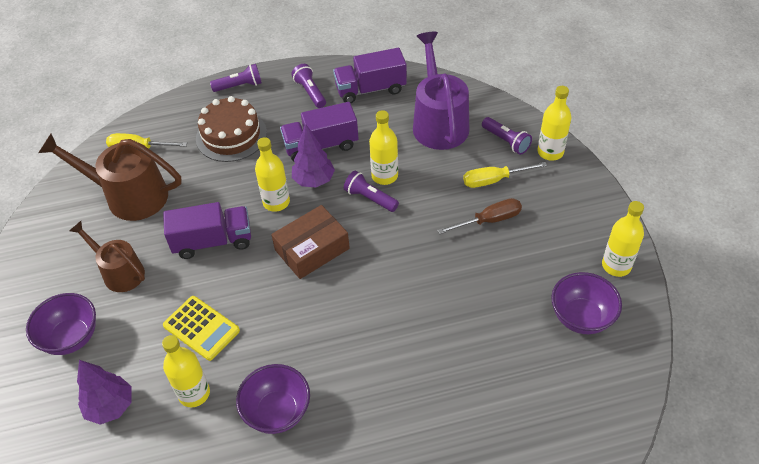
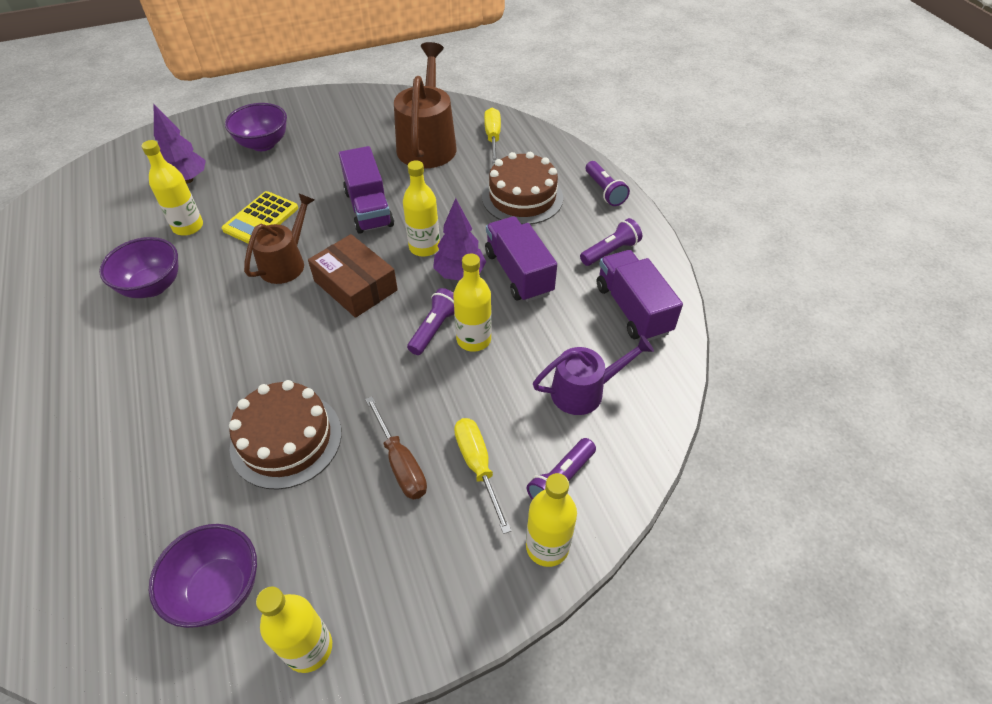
camera: 80 degrees right, 0 degrees up
brown watering can [70,221,145,292] -> brown watering can moved to [244,194,314,284]
purple watering can [413,32,469,150] -> purple watering can [533,335,654,415], size x0.63
none -> brown cake [229,380,342,490]

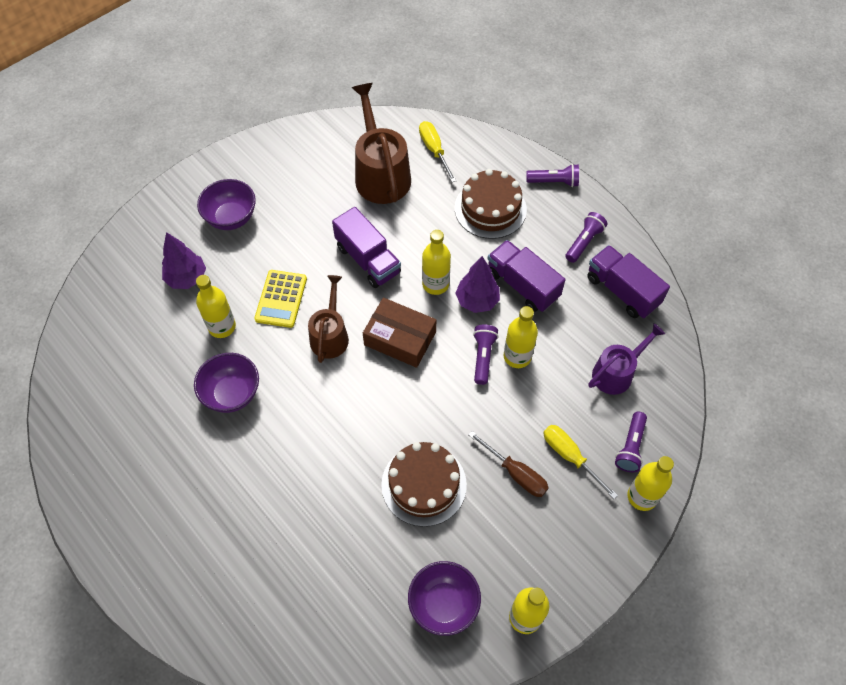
camera: 20 degrees left, 10 degrees up
purple flashlight [586,161,630,206] -> purple flashlight turned 45 degrees counterclockwise [527,164,579,187]

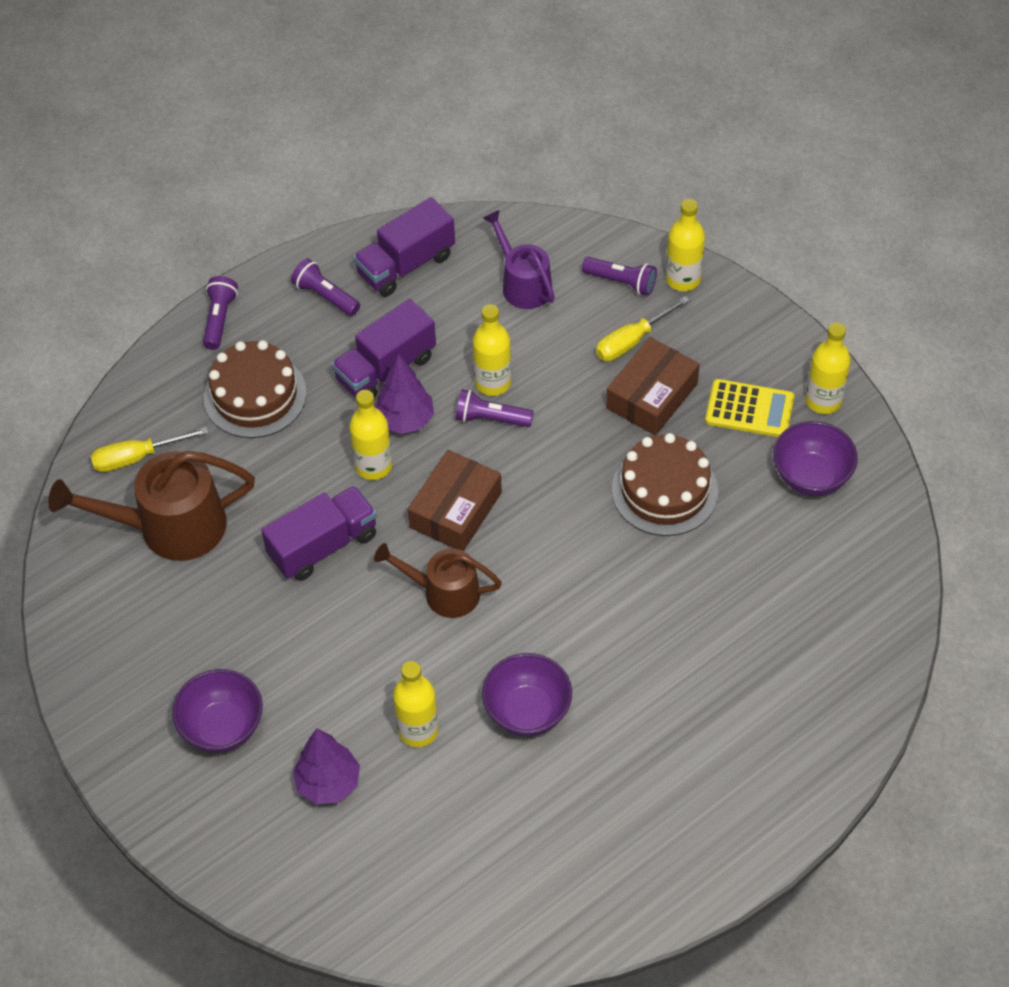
camera: 85 degrees left, 5 degrees down
yellow calculator [254,270,307,328] -> yellow calculator moved to [705,379,794,437]
brown screwdriver [469,431,549,497] -> brown box [606,337,700,436]

